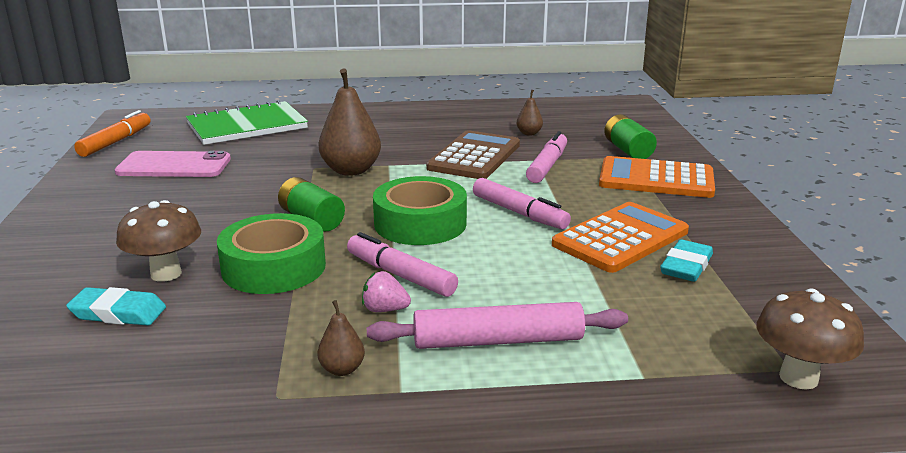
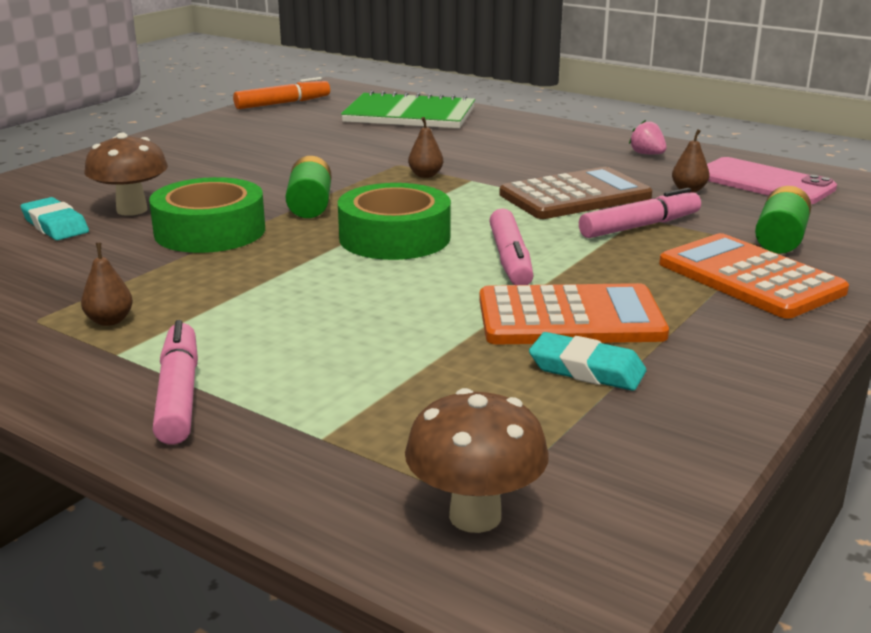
camera: 40 degrees right, 0 degrees up
pink phone [115,151,231,177] -> pink phone moved to [707,157,837,204]
brown pear [319,69,381,176] -> brown pear [408,117,443,178], size x0.48
pink marker [347,232,458,297] -> pink marker moved to [153,320,198,445]
pink strawberry [362,271,411,312] -> pink strawberry moved to [629,120,667,154]
pink rolling pin [367,302,628,349] -> none
turquoise eraser [660,239,713,282] -> turquoise eraser turned 45 degrees clockwise [529,332,646,391]

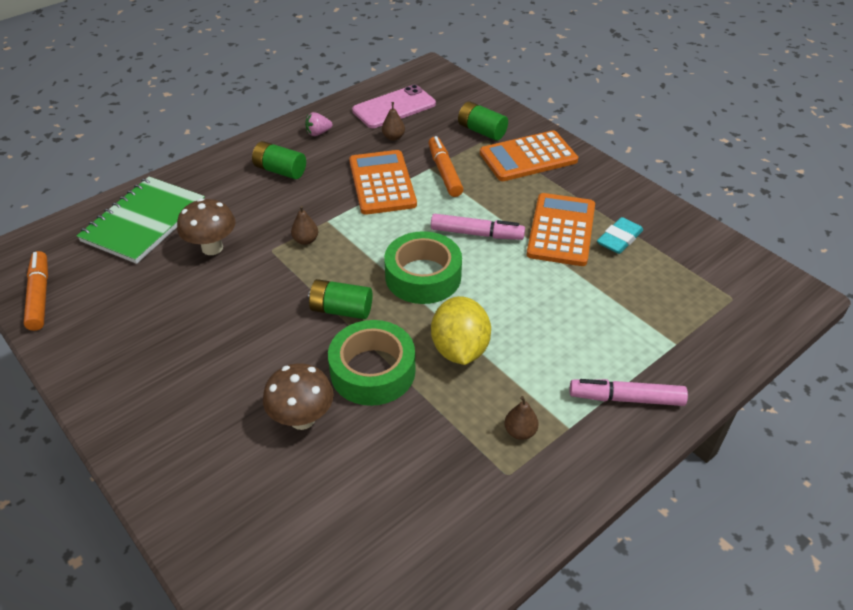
camera: 75 degrees left, 20 degrees up
turquoise eraser [21,197,89,240] -> none
brown mushroom [405,388,549,533] -> brown mushroom moved to [177,198,236,255]
brown calculator [499,167,652,219] -> orange calculator [349,150,417,215]
pink marker [579,188,701,238] -> orange marker [428,136,463,197]
none -> green battery [252,141,306,179]
none -> yellow lemon [431,296,491,365]

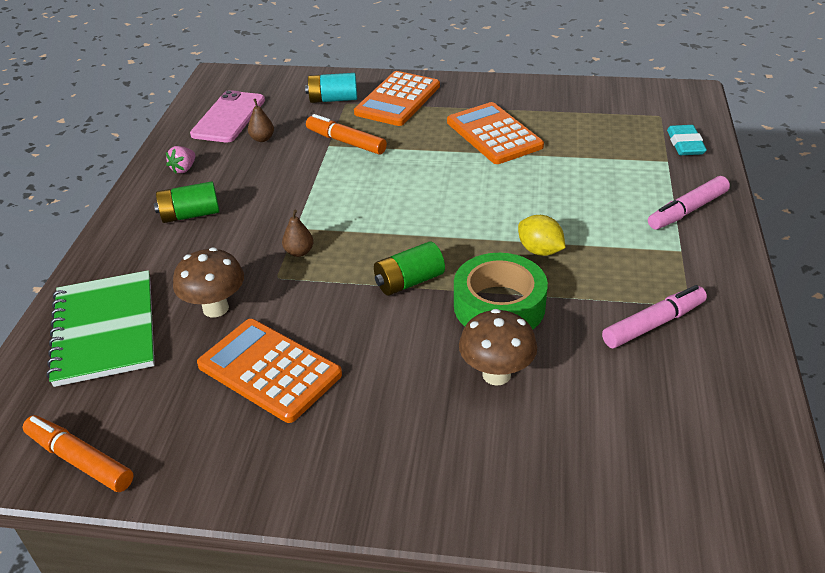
camera: 40 degrees left, 5 degrees down
orange calculator [349,150,417,215] -> orange calculator moved to [197,319,342,423]
green tape [384,231,462,304] -> none
pink marker [431,214,525,240] -> pink marker moved to [602,285,707,348]
yellow lemon [431,296,491,365] -> yellow lemon [518,215,566,256], size x0.65
green battery [458,101,508,141] -> turquoise battery [305,73,357,103]
brown pear [504,396,539,440] -> none
turquoise eraser [597,217,643,254] -> turquoise eraser moved to [667,125,707,155]

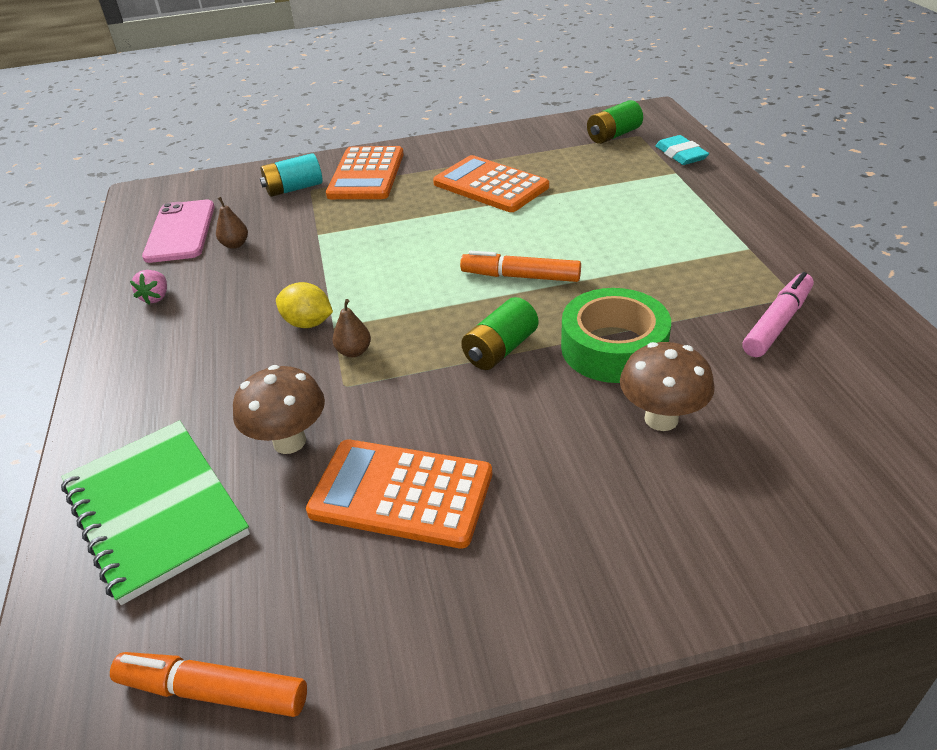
camera: 20 degrees left, 0 degrees up
green battery [154,181,220,223] -> green battery moved to [587,100,643,144]
orange marker [306,114,387,154] -> orange marker moved to [460,251,581,282]
yellow lemon [518,215,566,256] -> yellow lemon moved to [276,282,333,328]
pink marker [648,176,730,230] -> none

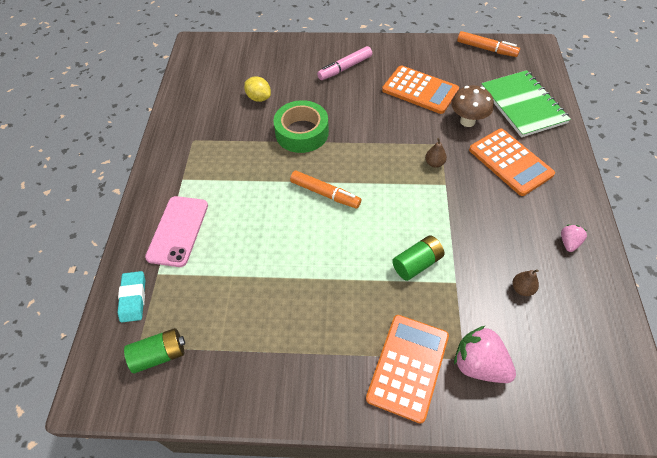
camera: 165 degrees left, 15 degrees up
pink phone [142,200,214,263] -> pink phone moved to [145,196,208,267]
turquoise battery [260,153,323,197] -> pink strawberry [454,325,516,383]
yellow lemon [276,282,333,328] -> yellow lemon moved to [244,76,271,102]
orange calculator [433,155,549,212] -> orange calculator moved to [469,129,555,196]
green battery [461,297,538,370] -> green battery moved to [392,235,444,281]
brown mushroom [620,342,714,431] -> none
pink marker [742,272,814,357] -> pink marker moved to [317,46,372,80]

